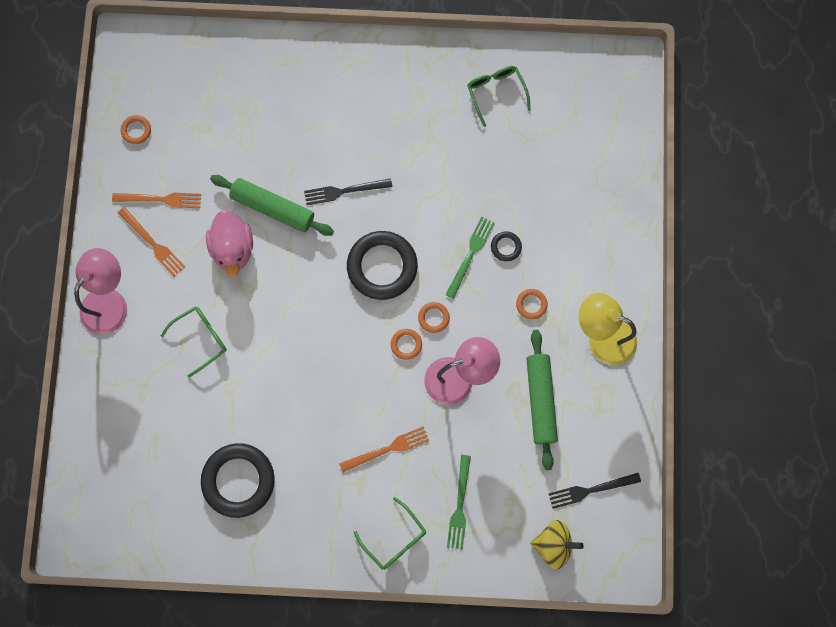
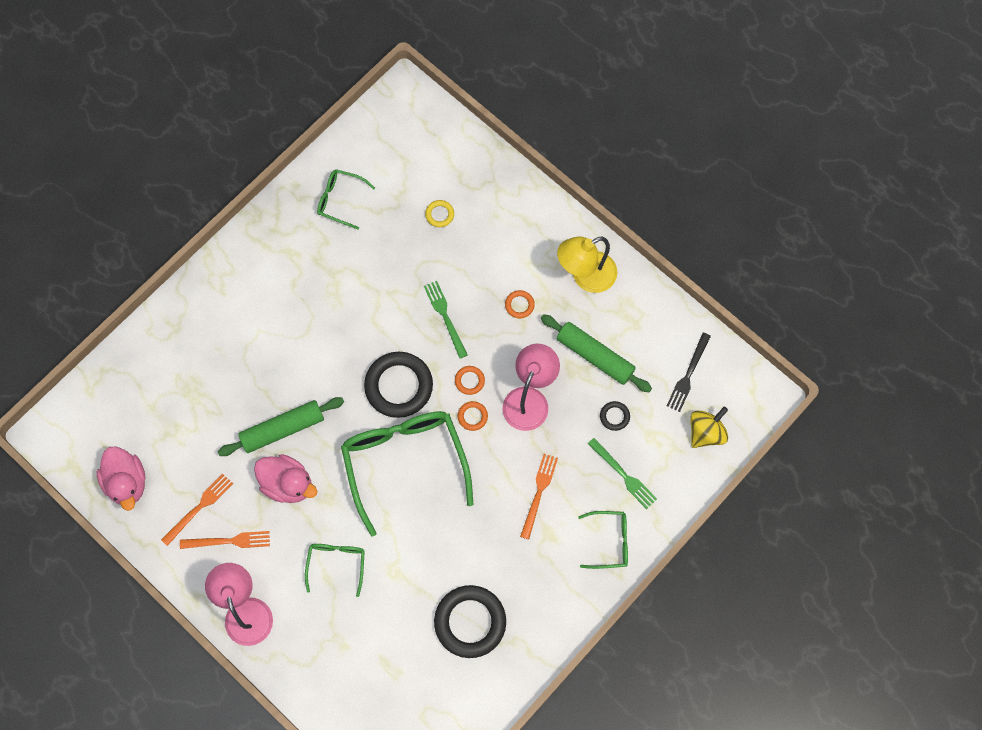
camera: 50 degrees left, 5 degrees down
orange ring [121,115,151,144] -> pink duck [97,446,145,511]
black fork [304,179,393,205] -> none
black ring [491,231,522,261] -> black ring moved to [600,401,630,431]
none -> green glasses [341,411,473,537]
none -> yellow ring [425,200,454,227]

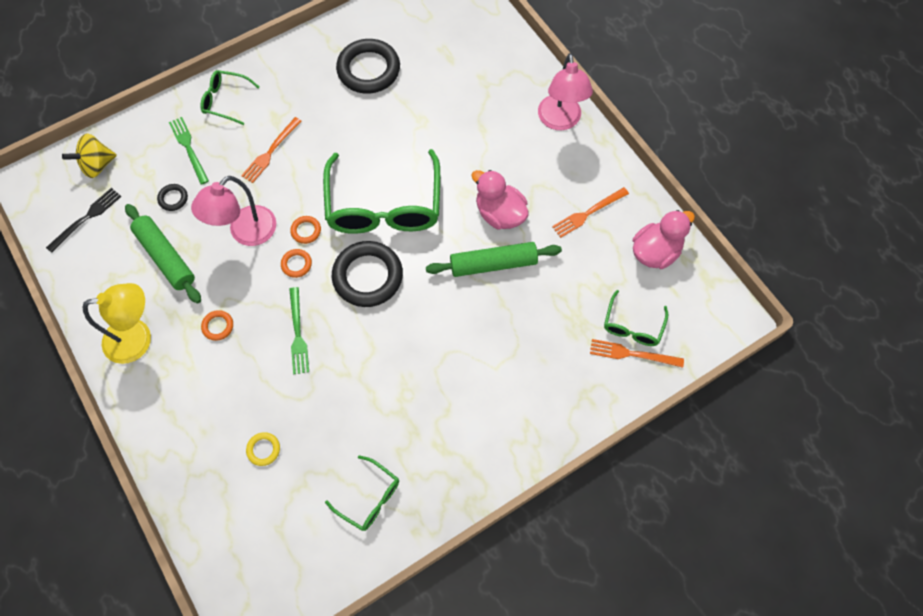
camera: 165 degrees left, 5 degrees down
pink duck [97,446,145,511] -> pink duck turned 60 degrees clockwise [633,210,695,269]
orange fork [180,531,270,549] -> orange fork moved to [590,339,684,368]
green glasses [305,544,365,597] -> green glasses moved to [604,290,668,346]

